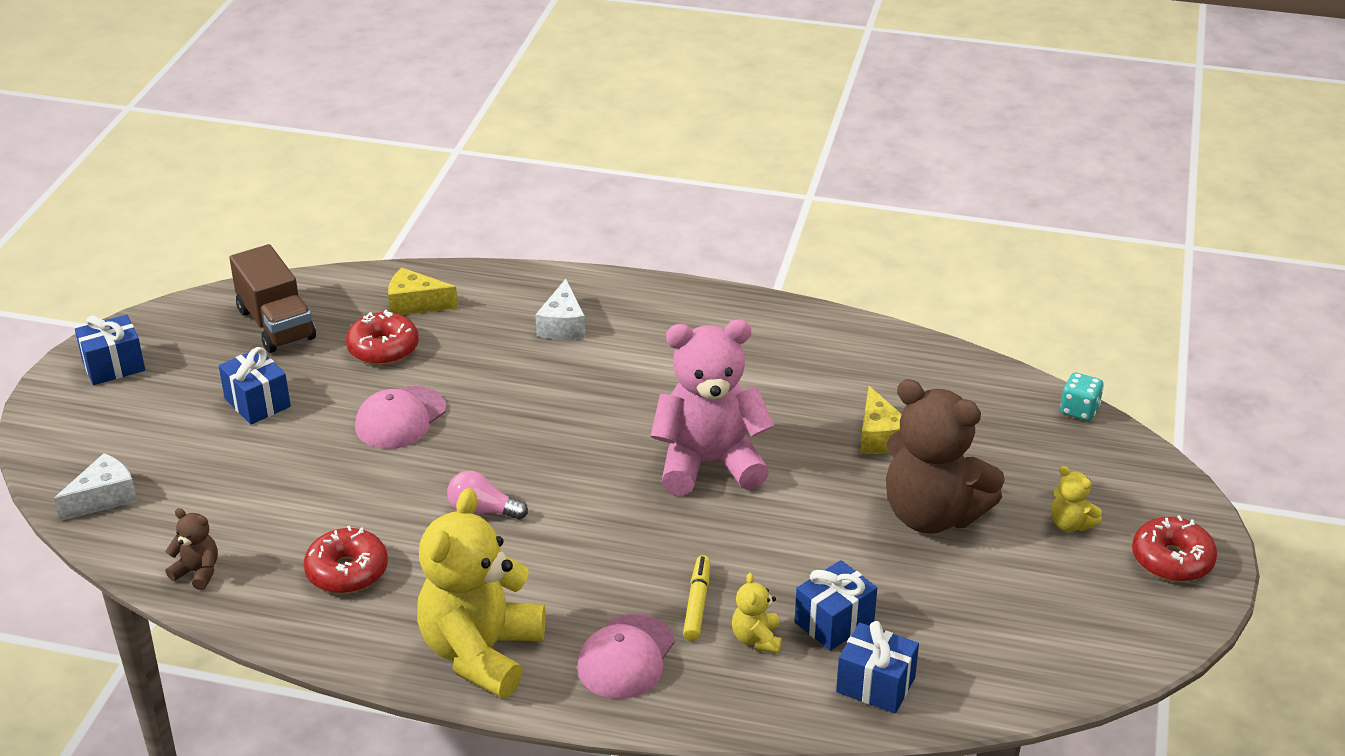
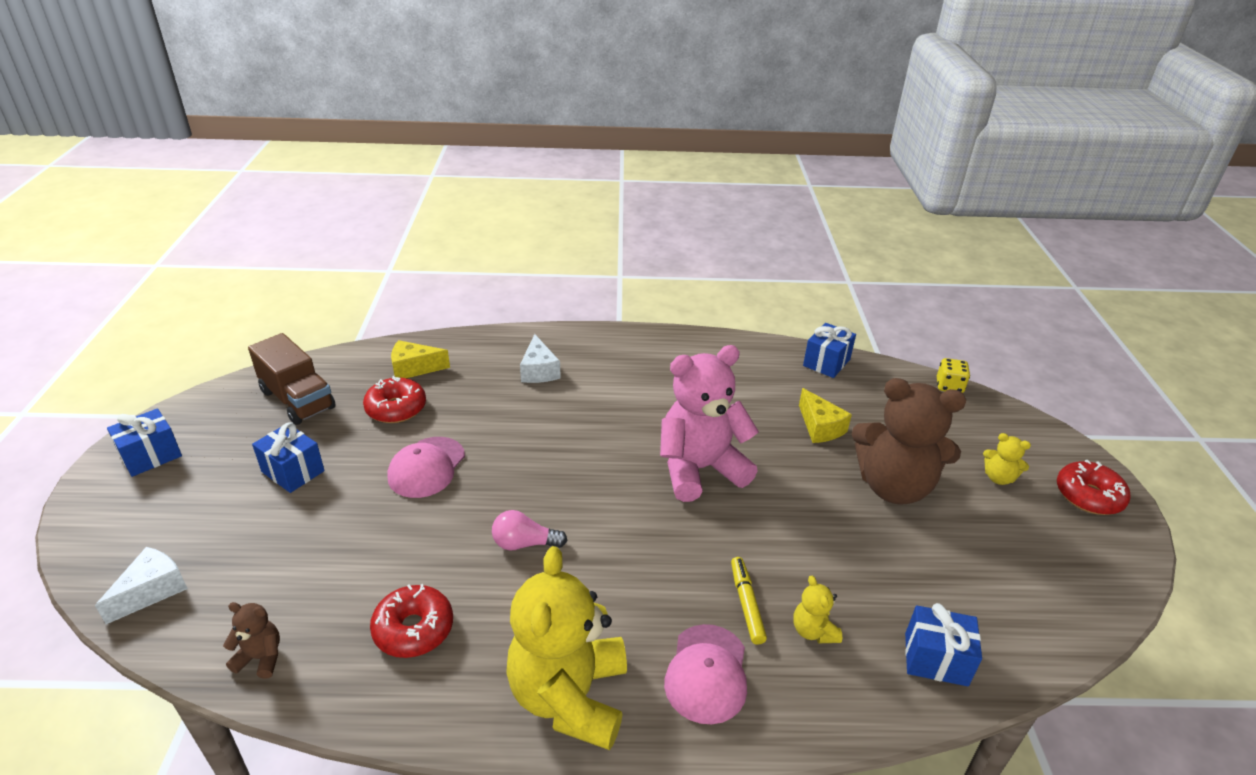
camera: 15 degrees left, 0 degrees up
blue gift [795,560,877,651] -> blue gift moved to [803,323,856,378]
turquoise dice [1060,372,1104,421] -> yellow dice [937,358,970,393]

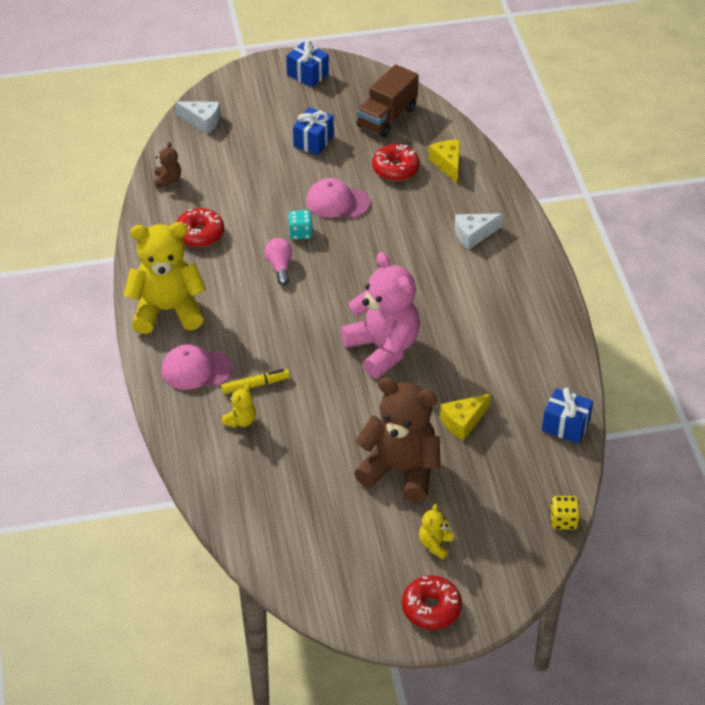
camera: 80 degrees right, 10 degrees up
yellow teddy bear [793,576,842,643] -> yellow teddy bear turned 150 degrees clockwise [221,384,256,428]
brown teddy bear [852,378,966,505] -> brown teddy bear turned 105 degrees clockwise [354,377,440,503]
blue gift [905,603,982,686] -> none
none -> turquoise dice [288,210,313,240]

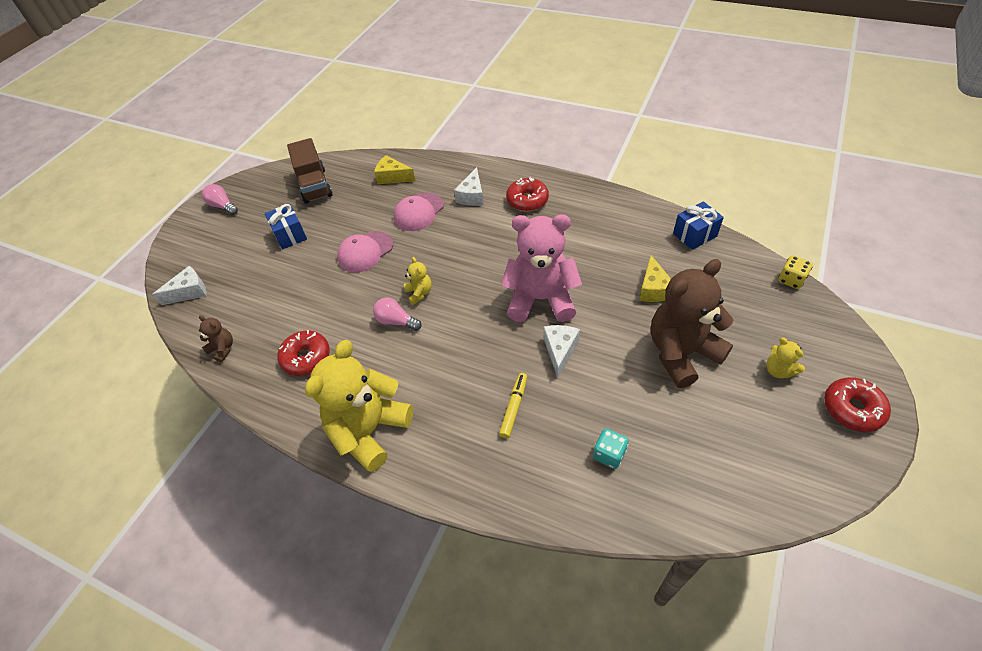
camera: 50 degrees left, 5 degrees up
pink cap [161,344,232,390] -> pink cap moved to [394,193,444,231]
yellow teddy bear [221,384,256,428] -> yellow teddy bear moved to [404,257,432,305]
blue gift [286,41,329,88] -> pink light bulb [202,184,238,215]
turquoise dice [288,210,313,240] -> turquoise dice moved to [593,429,629,469]
red donut [372,144,420,181] -> red donut moved to [506,177,549,211]
none -> white cheese [543,325,580,378]

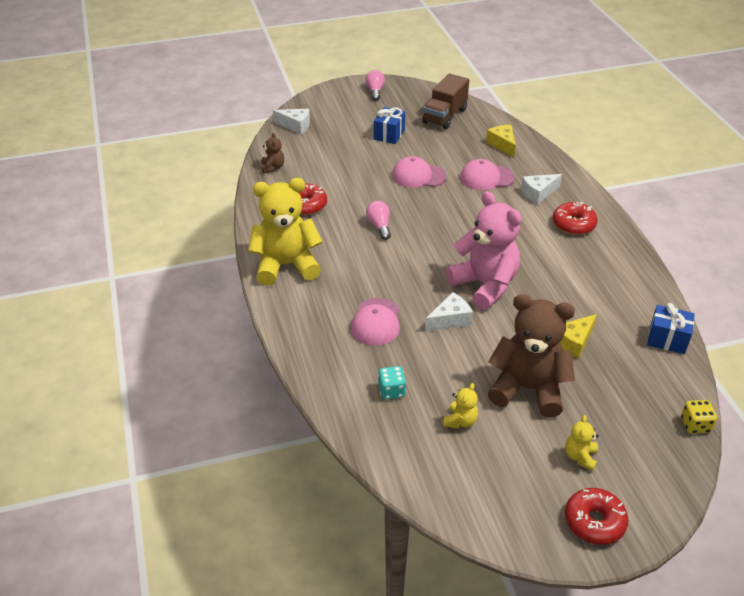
camera: 45 degrees right, 10 degrees down
yellow teddy bear [404,257,432,305] -> yellow teddy bear moved to [443,383,478,429]
yellow marker [499,373,527,439] -> pink cap [351,298,400,346]

